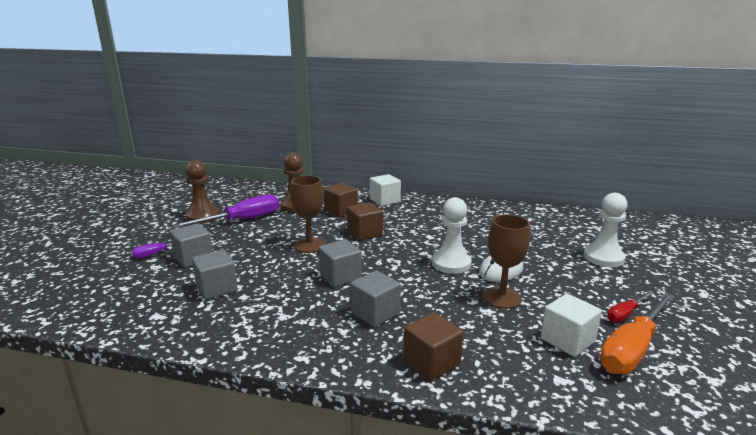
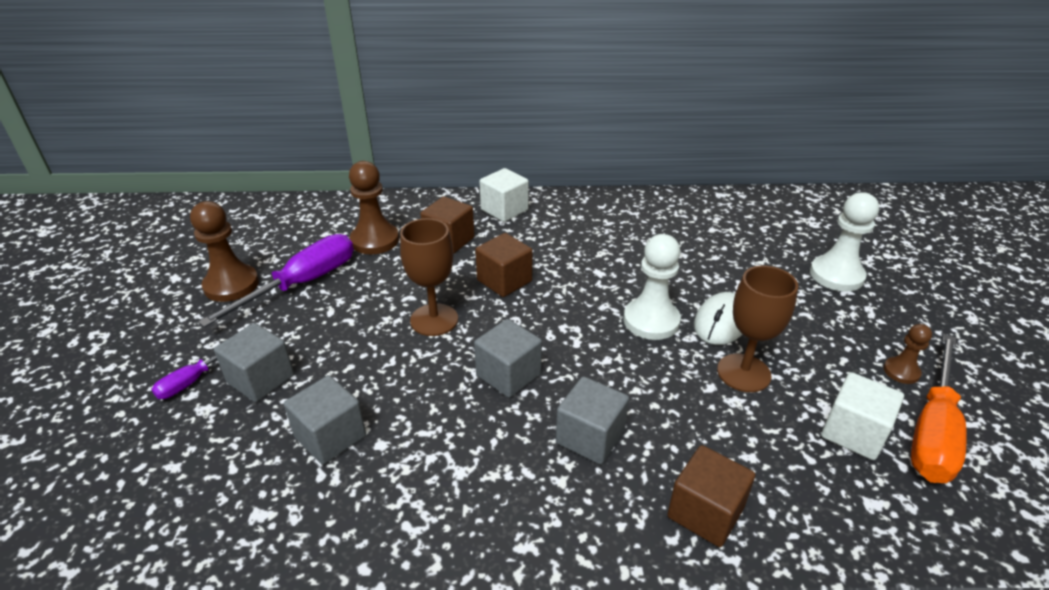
camera: 15 degrees left, 15 degrees up
red screwdriver [607,291,654,322] -> brown pawn [883,324,932,384]

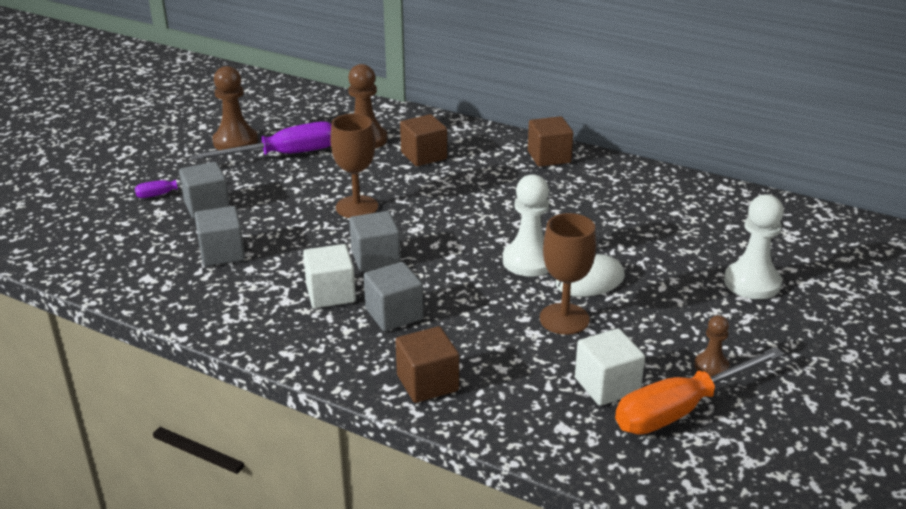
camera: 30 degrees right, 5 degrees down
brown cube [475,233,533,297] -> brown cube moved to [528,116,573,167]
white cube [480,168,529,222] -> white cube moved to [303,244,356,308]

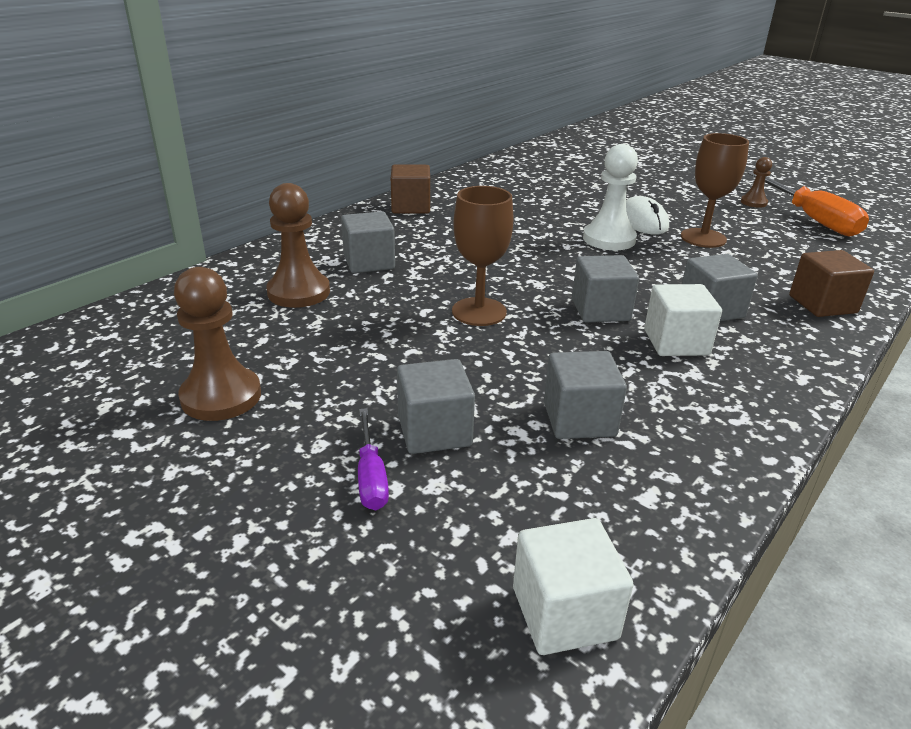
camera: 80 degrees left, 0 degrees up
purple screwdriver [190,121,331,160] -> none
brown cube [400,114,447,166] -> grey cube [341,211,395,273]
white cube [575,328,645,406] -> white cube moved to [513,518,634,655]
white pawn [724,194,784,299] -> none

